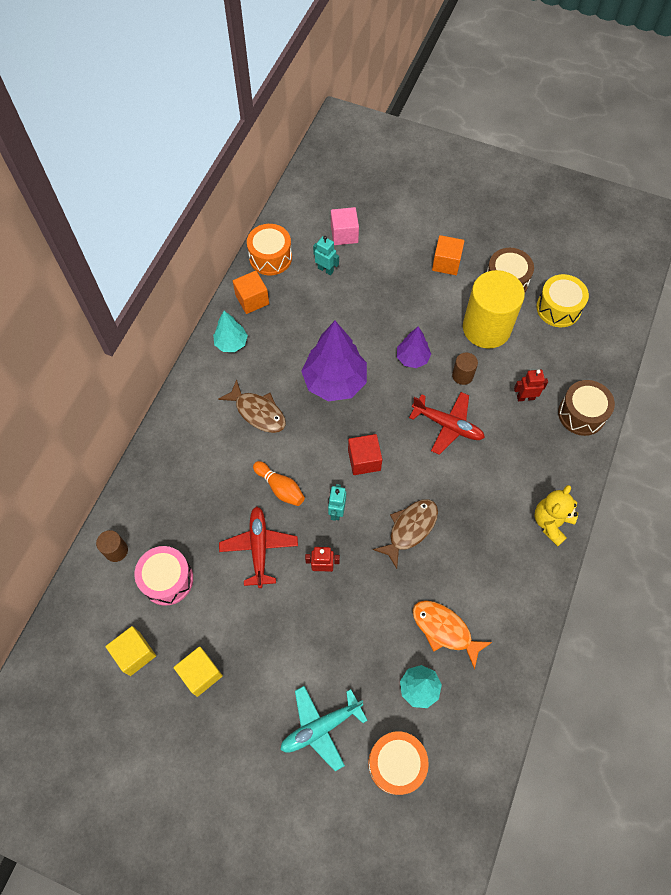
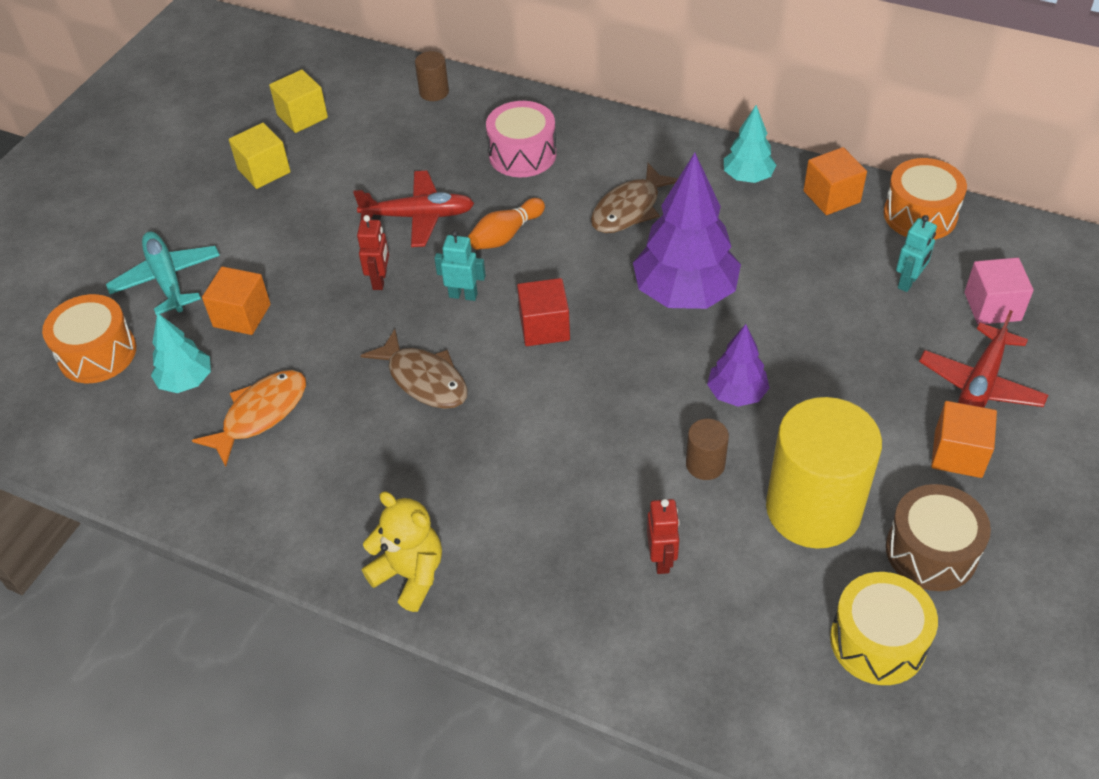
camera: 95 degrees right, 15 degrees down
pink drum [134,546,193,606] -> pink drum moved to [486,101,556,177]
red plane [409,392,485,455] -> red plane moved to [919,310,1048,408]
brown drum [558,380,615,436] -> none
none -> orange cube [202,266,271,335]

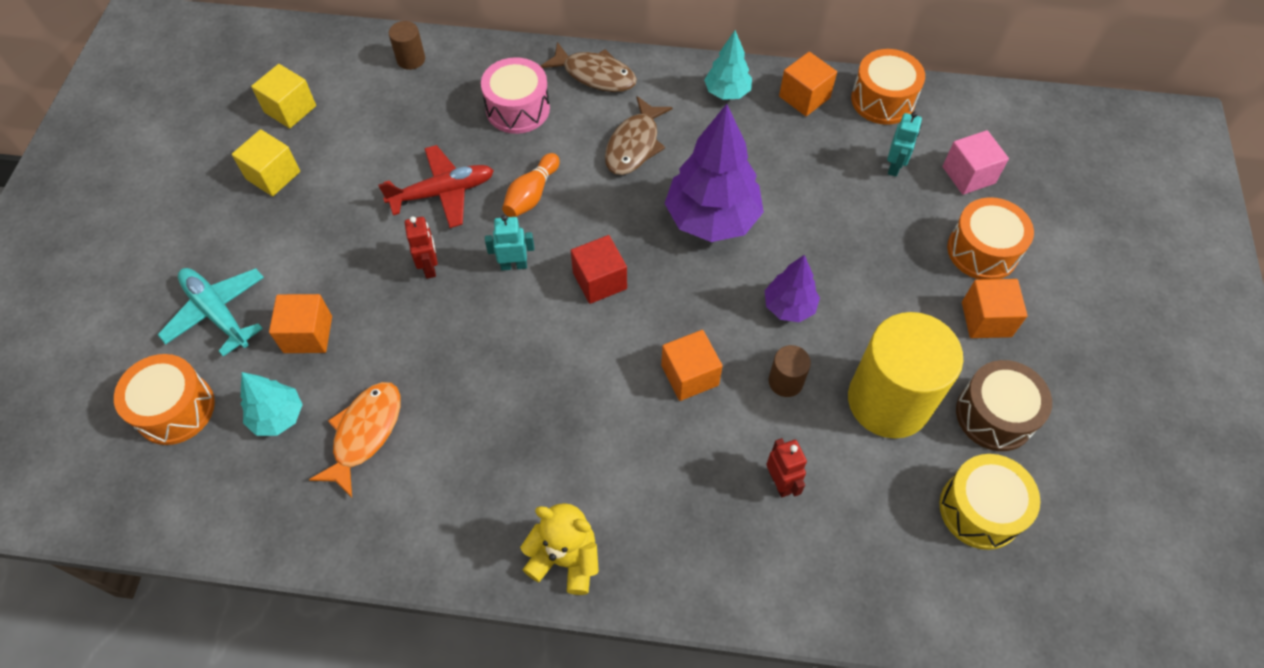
camera: 20 degrees left, 10 degrees up
brown fish [360,329,468,409] -> brown fish moved to [541,42,637,92]
red plane [919,310,1048,408] -> orange drum [947,197,1034,280]
none -> orange cube [661,330,723,401]

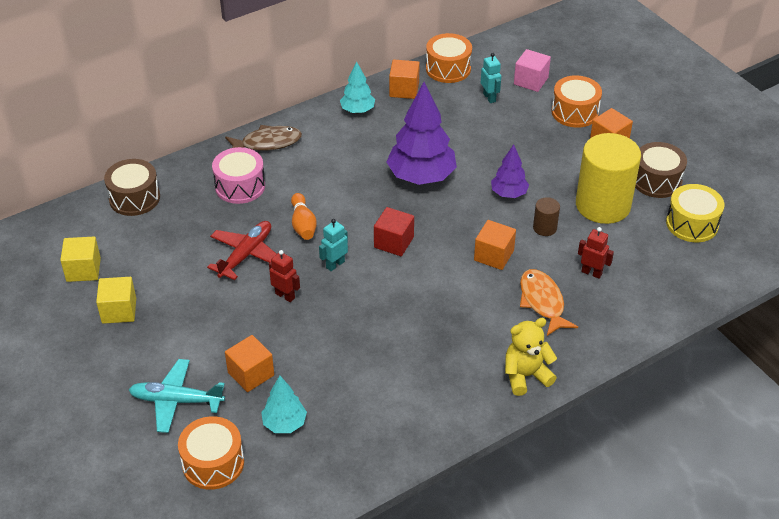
camera: 40 degrees left, 15 degrees down
orange fish [309,382,401,498] -> orange fish moved to [520,269,578,336]
brown cylinder [389,21,425,70] -> brown drum [104,159,160,216]
brown fish [605,96,673,175] -> none

